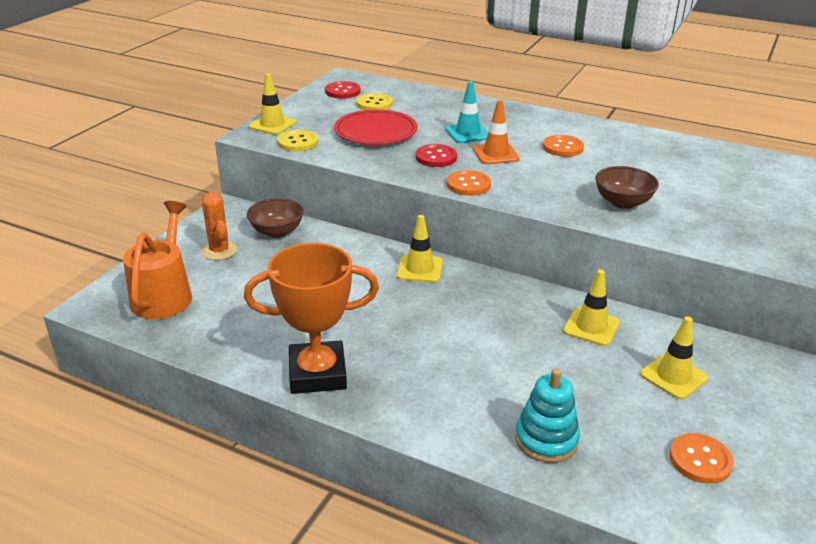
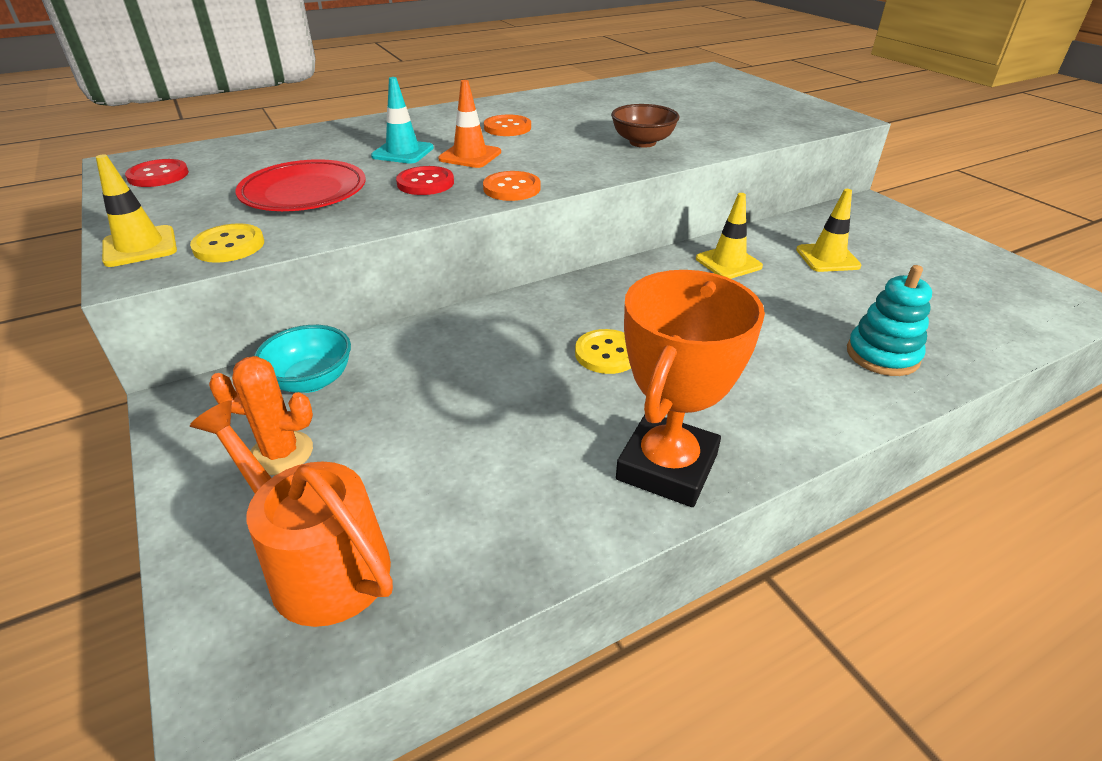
camera: 55 degrees left, 5 degrees up
brown bowl [247,198,304,238] -> turquoise bowl [254,325,351,393]
yellow button [356,93,393,110] -> yellow button moved to [575,329,631,374]
yellow traffic cone [397,215,443,283] -> none
orange button [670,433,734,484] -> none

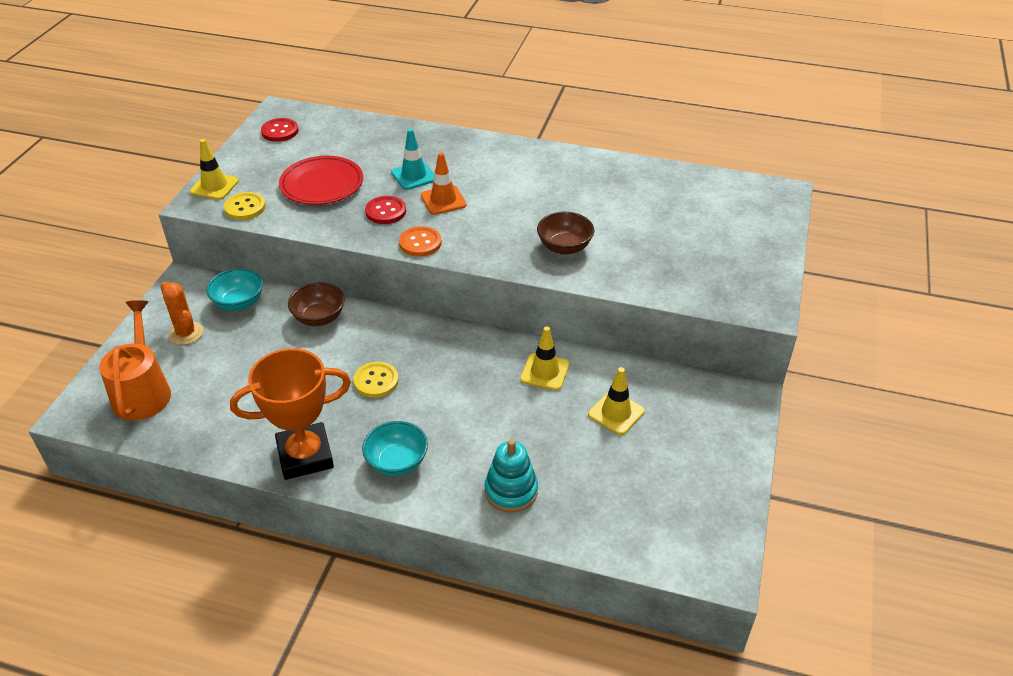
camera: 45 degrees right, 5 degrees up
orange button [484,114,531,136] -> none
none -> brown bowl [288,283,345,326]
none -> turquoise bowl [362,421,428,476]

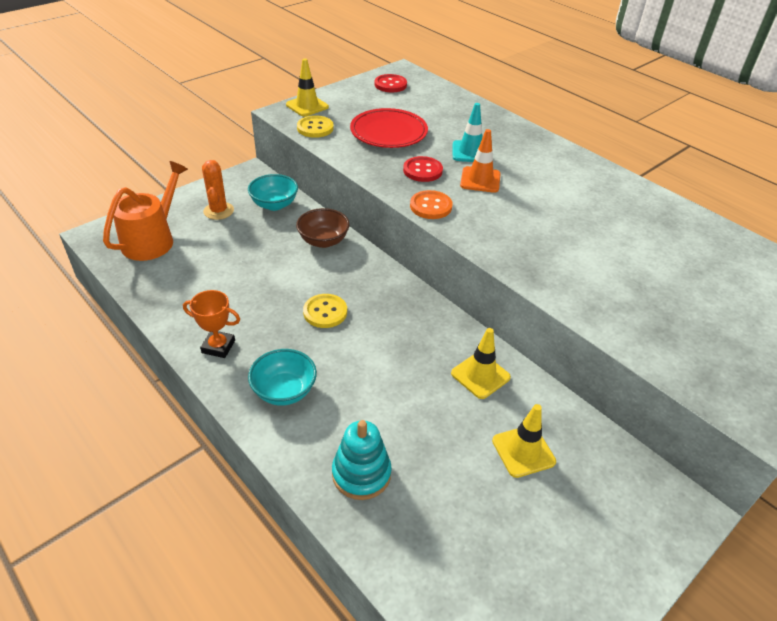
camera: 30 degrees right, 0 degrees up
orange trophy [230,348,351,480] -> orange trophy [183,290,240,358], size x0.53
brown bowl [537,212,594,255] -> none

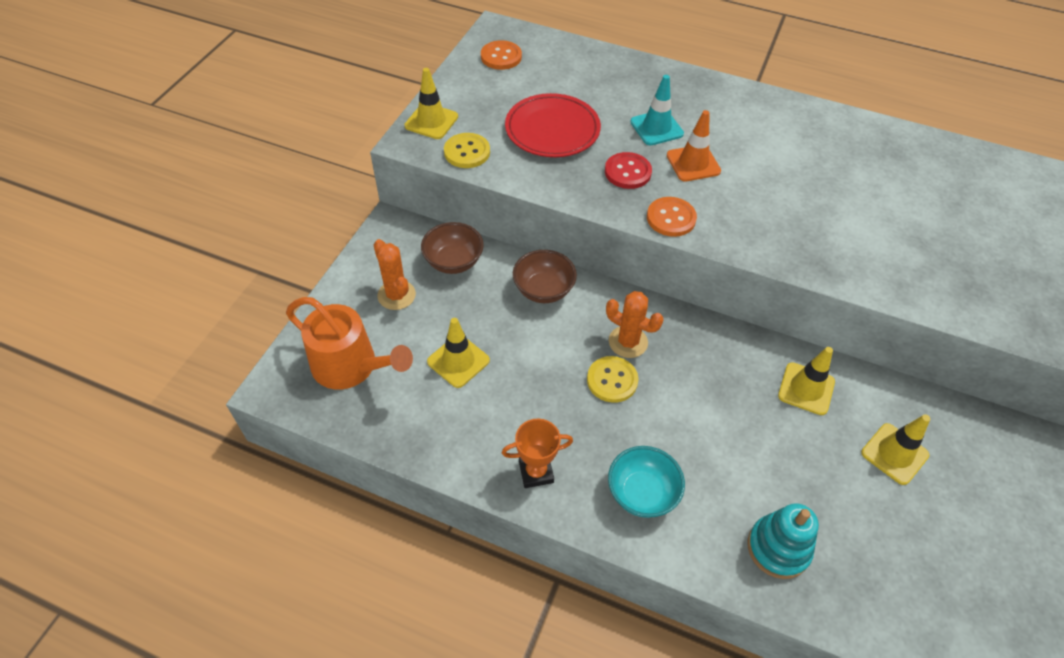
camera: 25 degrees left, 10 degrees up
orange watering can [103,161,188,261] -> orange watering can turned 120 degrees clockwise [286,297,413,390]
turquoise bowl [248,174,298,211] -> brown bowl [421,222,484,274]
red button [374,74,407,92] -> orange button [481,40,522,70]
none -> yellow traffic cone [427,318,490,388]
none -> orange cactus [606,291,664,358]

